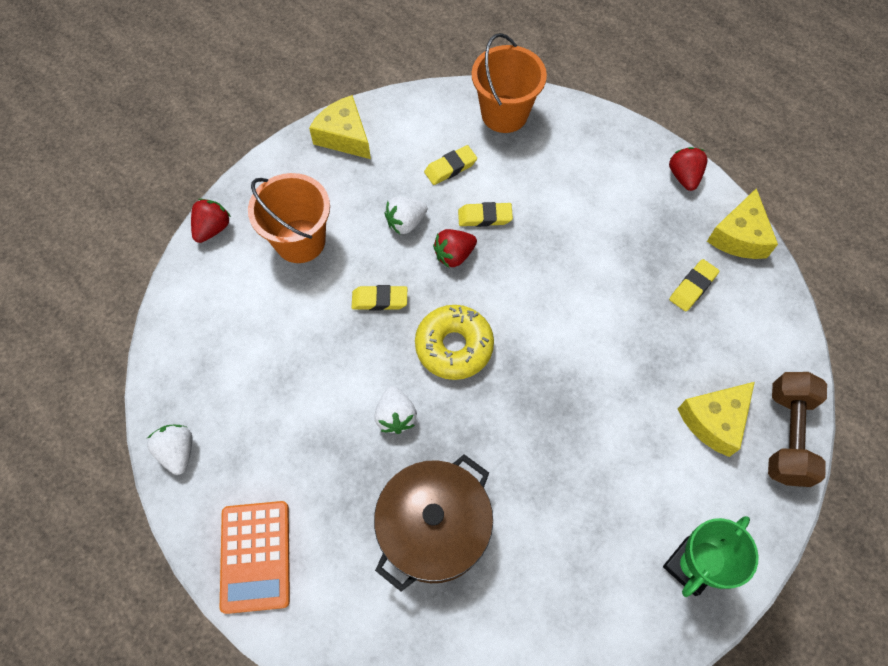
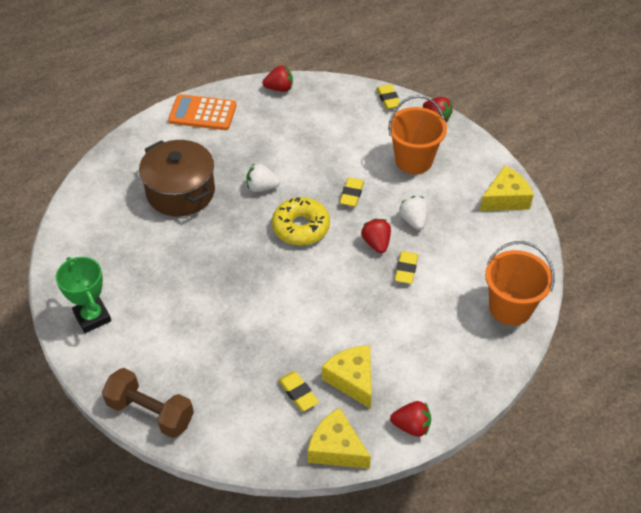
camera: 105 degrees right, 15 degrees down
white strawberry [147,425,192,475] -> red strawberry [262,66,293,92]
yellow eraser [424,145,477,185] -> yellow eraser moved to [376,84,402,109]
yellow cheese [678,382,755,457] -> yellow cheese moved to [322,345,372,409]

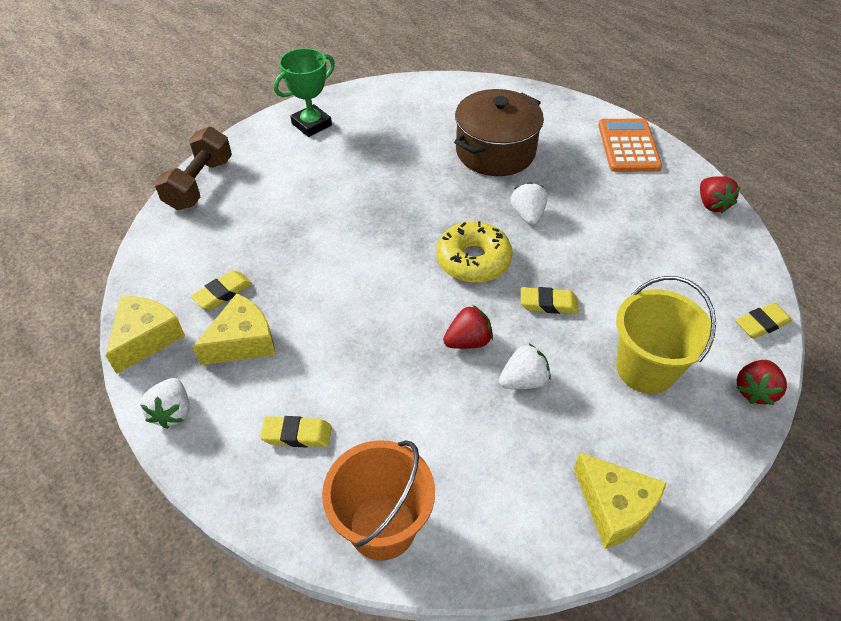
camera: 80 degrees right, 0 degrees up
orange bucket [388,95,447,174] -> yellow bucket [616,276,716,394]
red strawberry [390,401,431,437] -> white strawberry [141,378,189,429]
yellow eraser [395,251,418,284] -> yellow eraser moved to [260,416,332,448]

